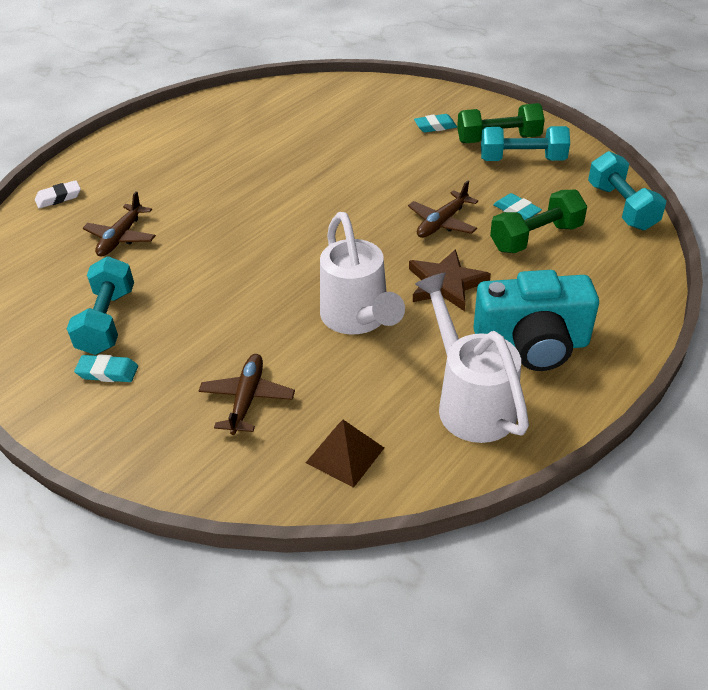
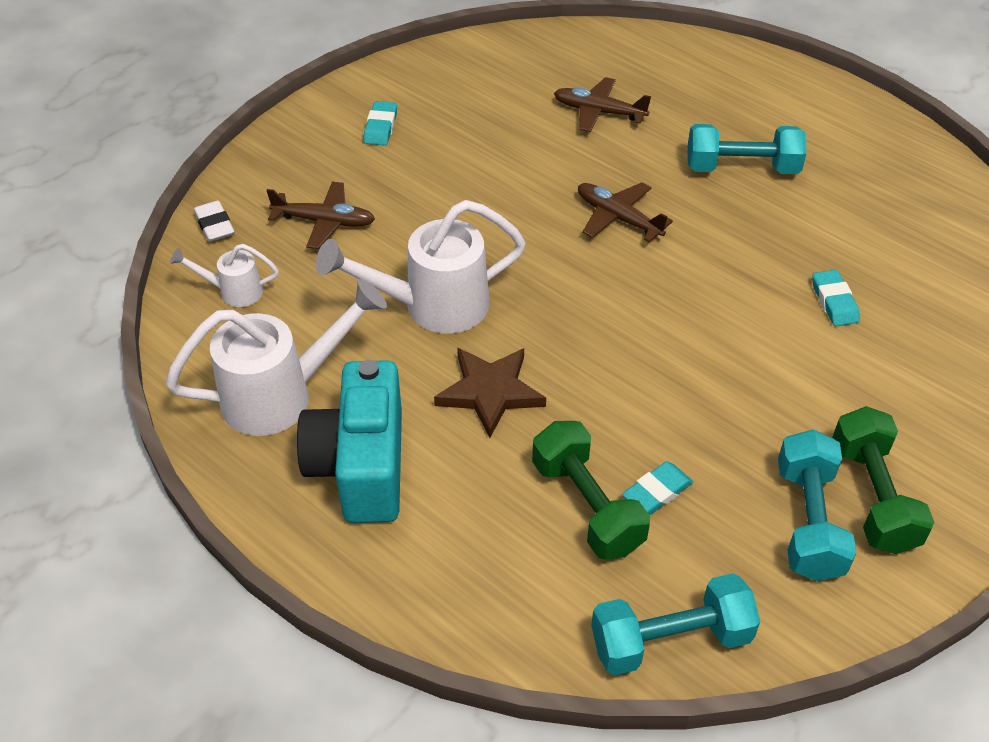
camera: 90 degrees right, 5 degrees up
white eraser [35,180,81,209] -> white eraser moved to [194,201,234,242]
turquoise dumbbell [67,256,134,355] -> turquoise dumbbell moved to [688,124,806,174]
brown pyramid [306,420,384,488] -> white watering can [170,244,279,307]
brown plane [408,181,478,238] -> brown plane moved to [578,182,673,242]
turquoise eraser [414,114,457,133] -> turquoise eraser moved to [812,270,860,326]

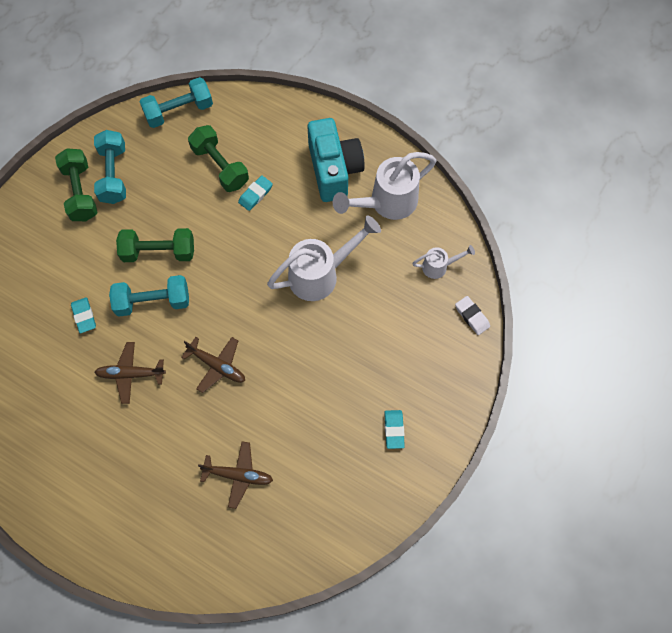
camera: 170 degrees right, 20 degrees up
brown plane [266,182,375,249] -> brown plane moved to [94,342,166,404]
brown star [434,348,546,438] -> none
turquoise eraser [622,461,693,515] -> turquoise eraser moved to [238,175,273,211]
turquoise dumbbell [688,124,806,174] -> turquoise dumbbell moved to [109,275,189,316]
none -> green dumbbell [116,228,194,262]

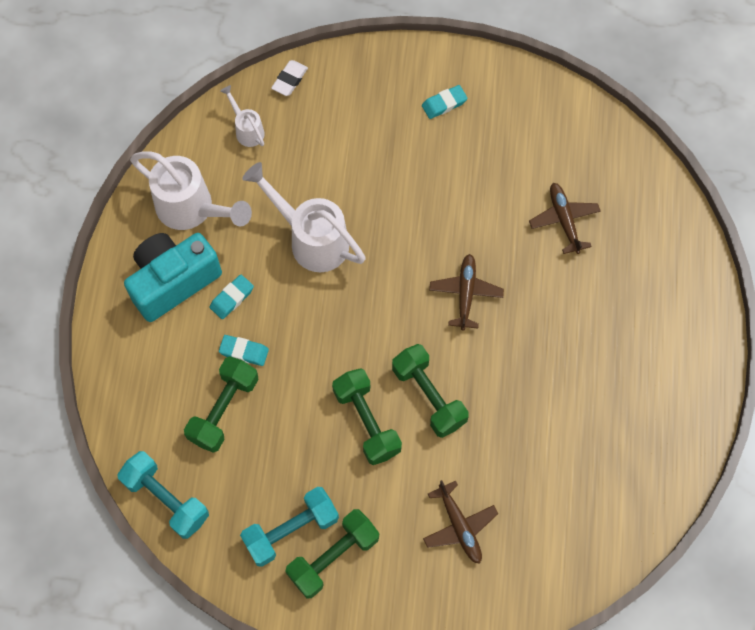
camera: 115 degrees left, 0 degrees up
turquoise eraser [71,297,96,333] -> turquoise eraser moved to [210,274,254,319]
brown plane [94,342,166,404] -> brown plane moved to [423,480,498,564]
turquoise dumbbell [109,275,189,316] -> green dumbbell [392,344,469,438]

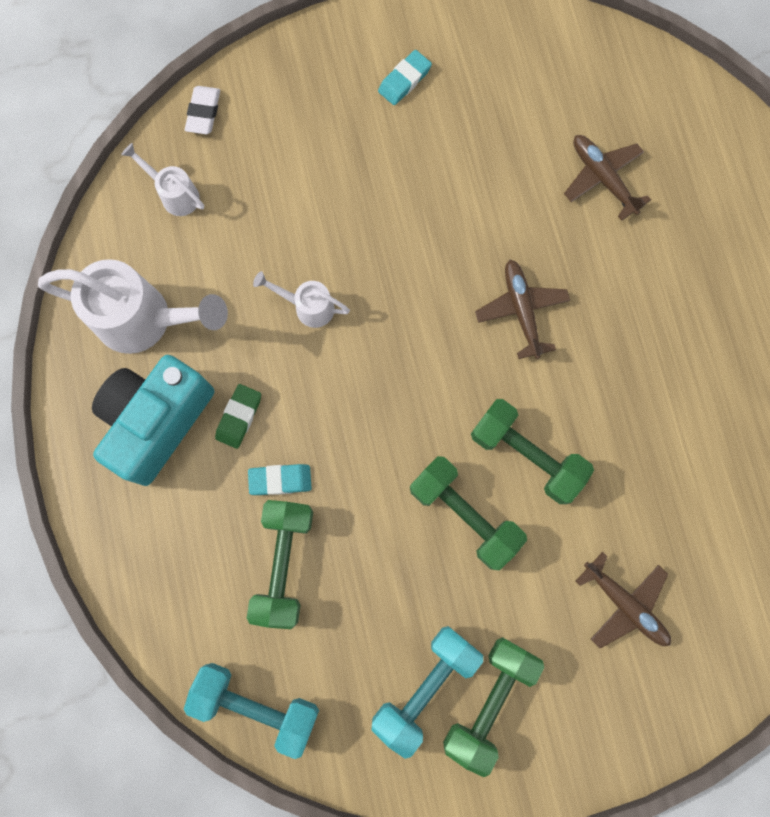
camera: 20 degrees left, 10 degrees up
turquoise eraser [210,274,254,319] -> green eraser [215,384,261,449]
white watering can [242,162,366,272] -> white watering can [253,271,350,328], size x0.51

